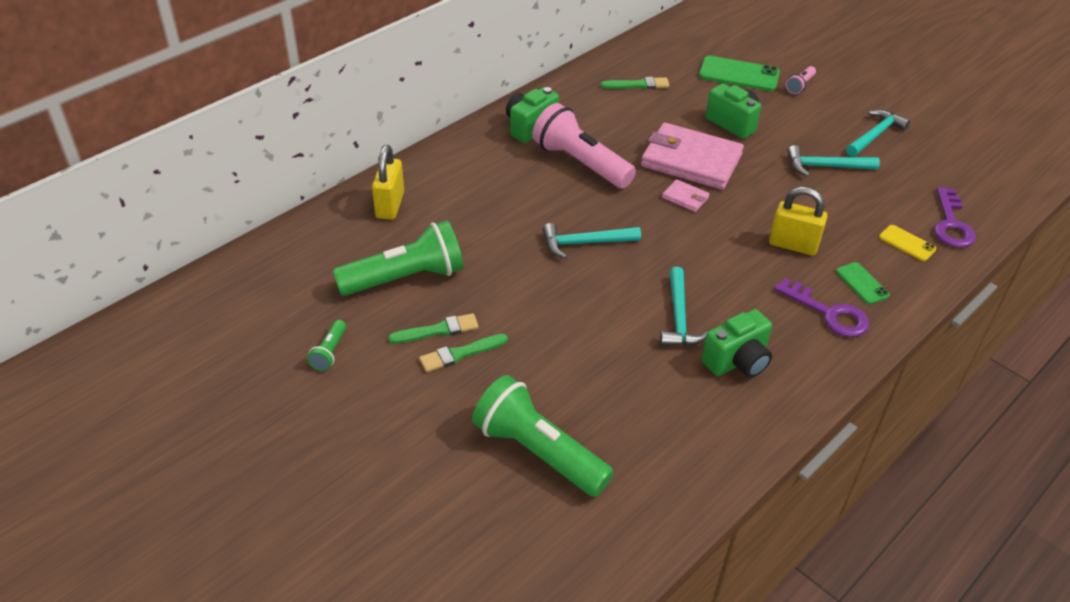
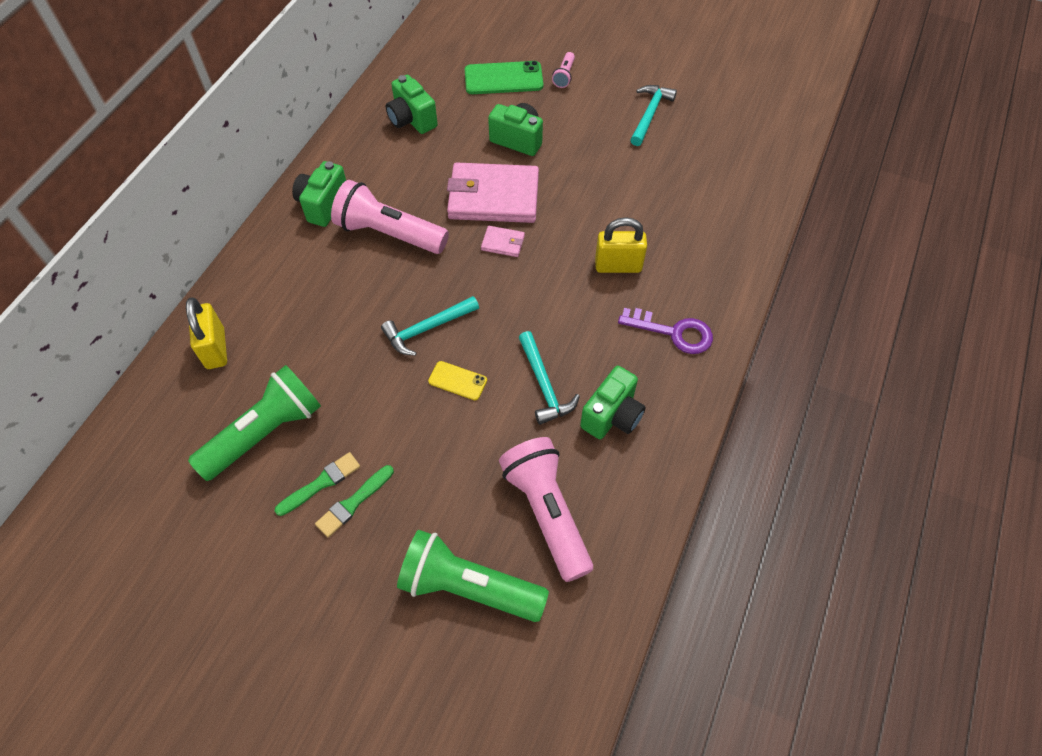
camera: 20 degrees left, 15 degrees up
green flashlight [307,320,346,371] -> none
green brush [601,77,670,89] -> green camera [386,75,438,134]
turquoise hammer [787,145,880,177] -> none
green phone [836,262,890,304] -> none
yellow phone [879,225,936,261] -> yellow phone moved to [428,361,487,400]
purple key [934,187,976,248] -> none
none -> pink flashlight [499,437,593,582]

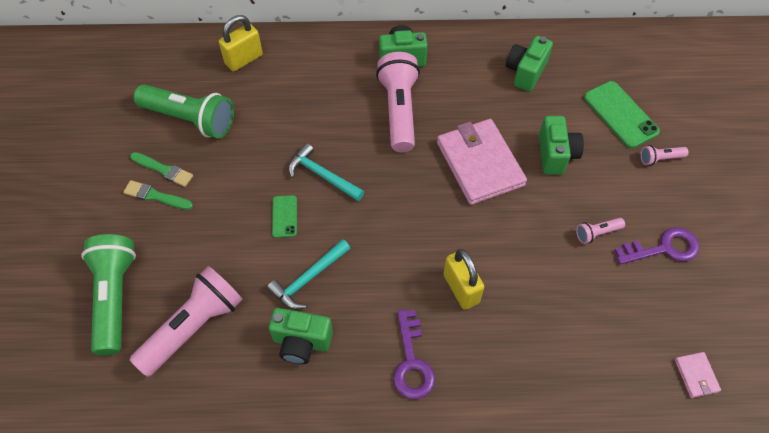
camera: 65 degrees right, 0 degrees up
yellow phone [428,361,487,400] -> green phone [272,195,297,238]
pink wallet [481,226,525,257] -> pink wallet moved to [675,352,721,398]
turquoise hammer [630,85,677,146] -> purple key [615,227,699,264]
none -> pink flashlight [576,218,625,244]

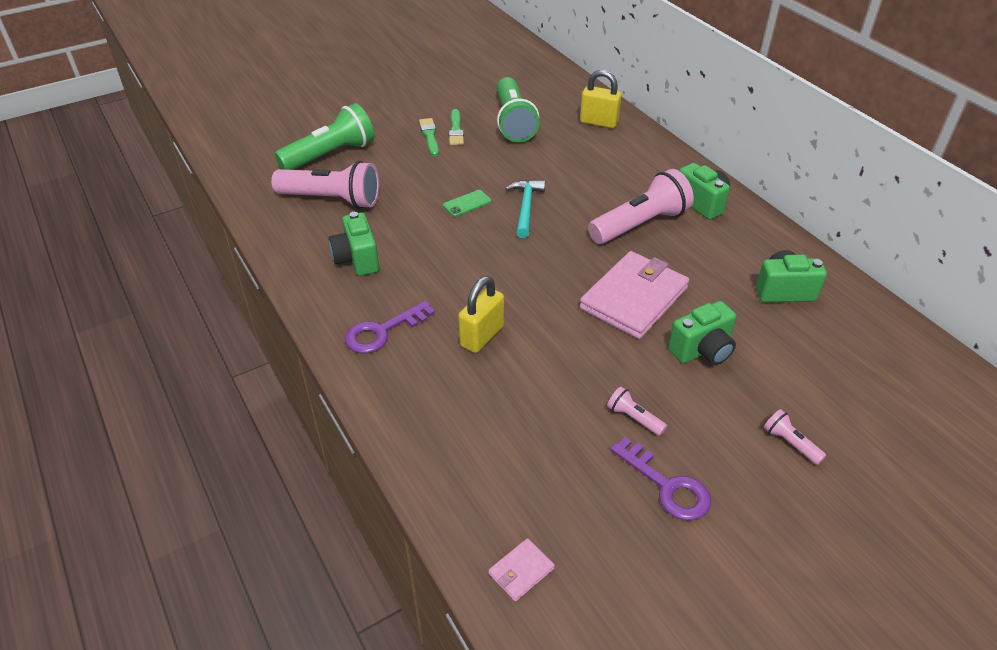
camera: 60 degrees right, 15 degrees down
turquoise hammer [267,239,351,310] -> none
green phone [584,81,660,148] -> none

